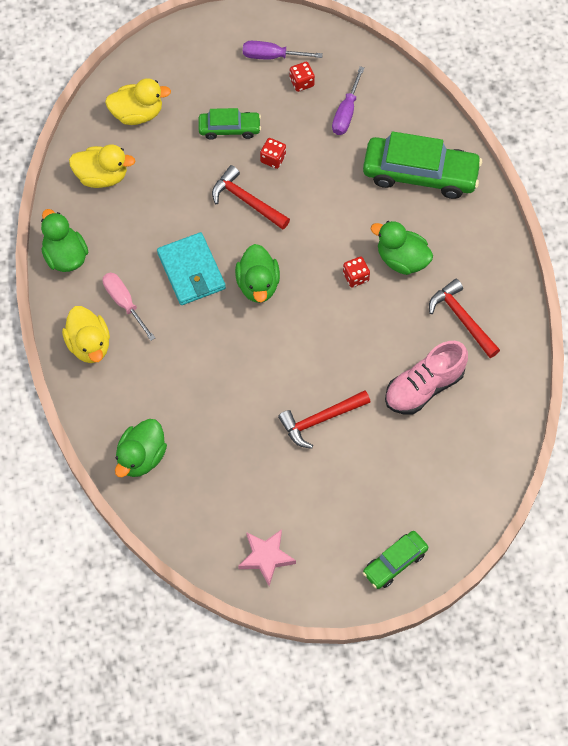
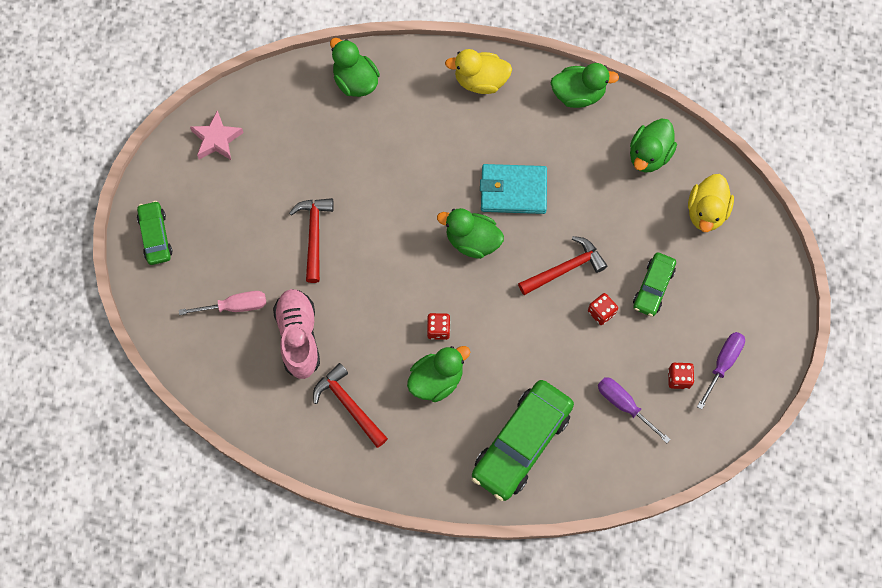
camera: 115 degrees right, 5 degrees up
yellow duck [69,144,135,188] -> green duck [630,118,677,172]
pink screwdriver [103,272,155,341] -> pink screwdriver moved to [179,291,266,315]
red hammer [429,279,500,358] -> red hammer turned 120 degrees counterclockwise [313,363,388,448]

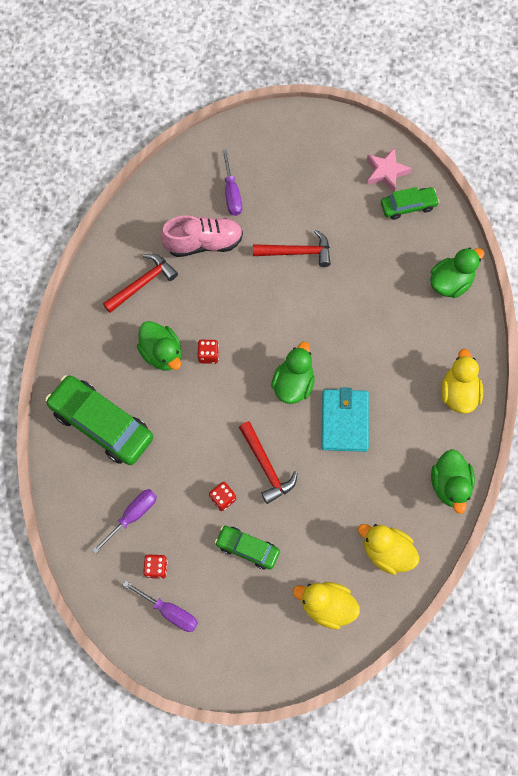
camera: 90 degrees right, 0 degrees up
green car [137,201,173,265] -> green car moved to [381,187,439,220]
pink screwdriver [179,291,266,315] -> purple screwdriver [222,149,242,216]
green duck [630,118,677,172] -> yellow duck [358,524,420,575]

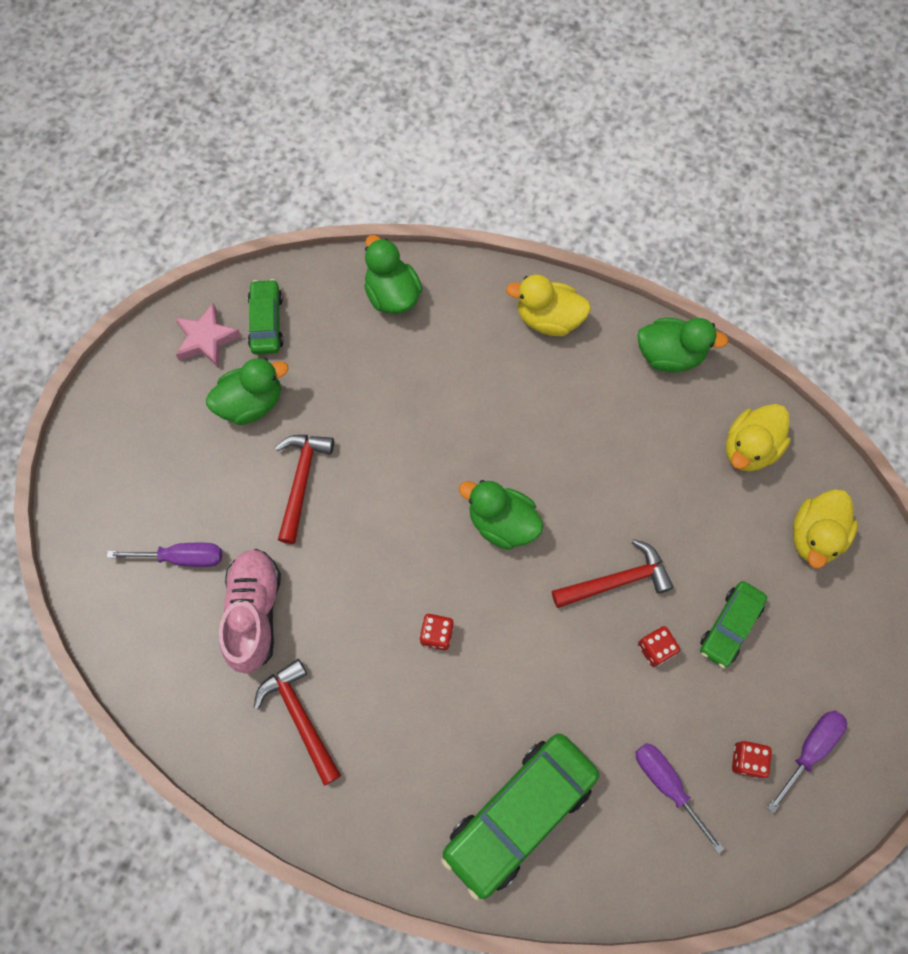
camera: 80 degrees left, 0 degrees up
green duck [137,321,181,370] -> green duck moved to [206,358,288,425]
turquoise wallet [321,387,369,452] -> none

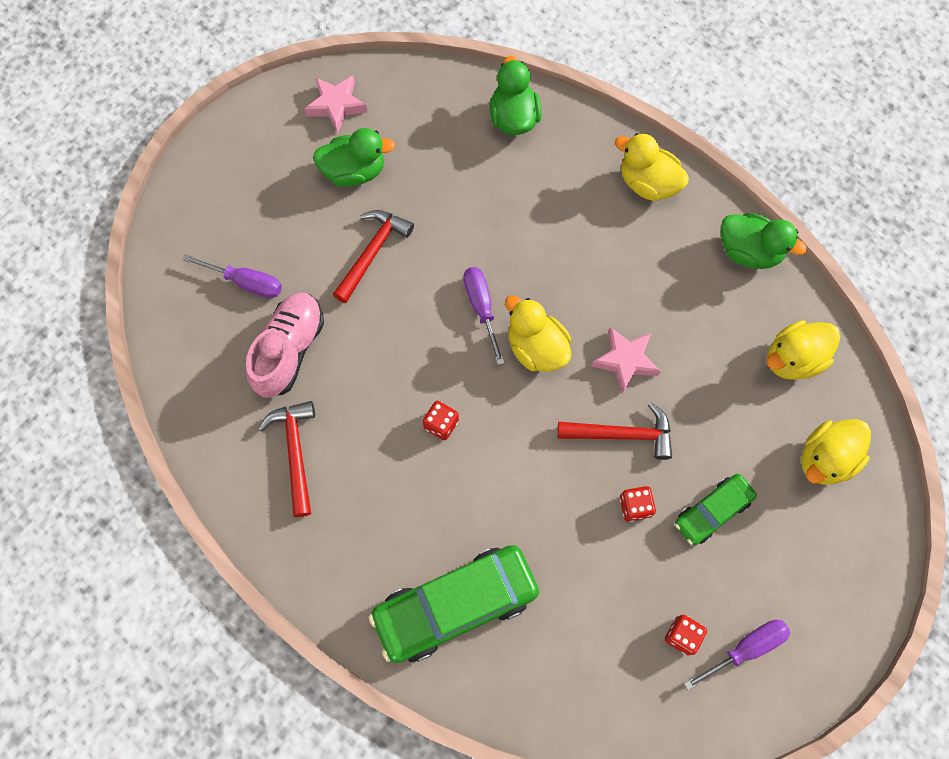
camera: 20 degrees right, 0 degrees up
green car [248,279,284,355] -> none
green duck [459,480,543,550] -> yellow duck [505,295,571,372]
purple screwdriver [635,743,724,854] -> purple screwdriver moved to [463,267,505,365]
none -> pink star [591,327,661,394]

